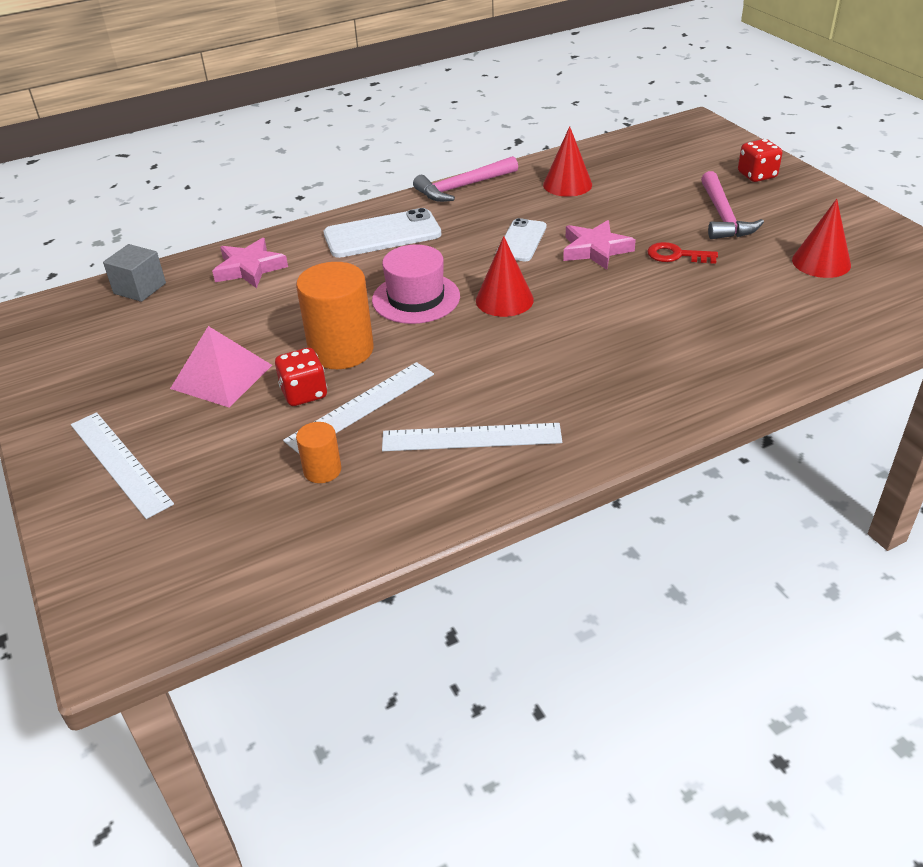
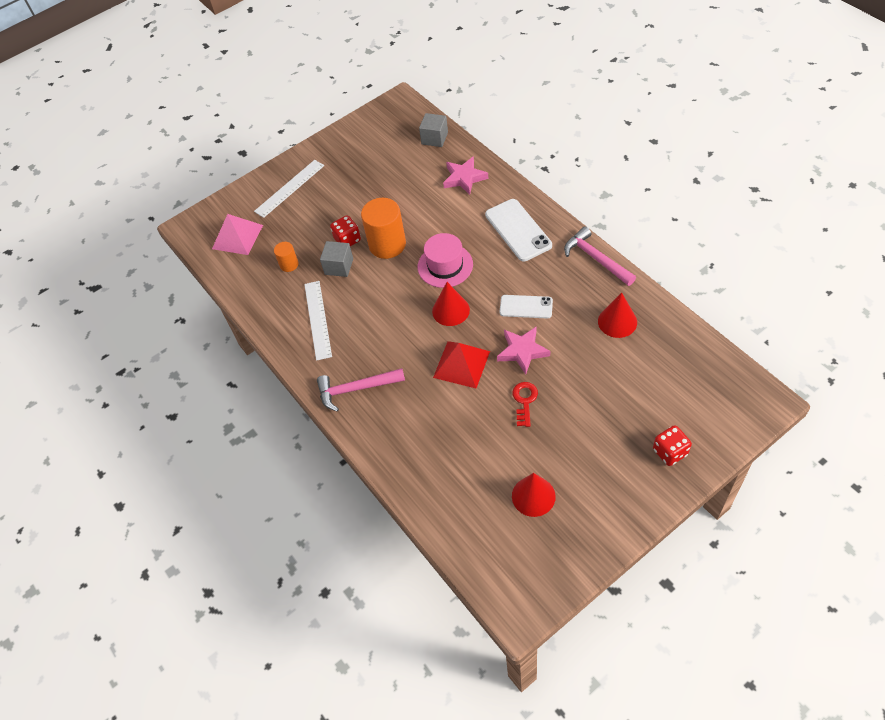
camera: 85 degrees right, 15 degrees up
pink pyramid [170,326,272,408] -> pink pyramid moved to [212,214,263,255]
white ruler [283,362,434,454] -> grey cube [320,241,353,277]
pink hammer [701,171,764,239] -> pink hammer moved to [317,368,405,412]
none -> red pyramid [433,341,490,388]

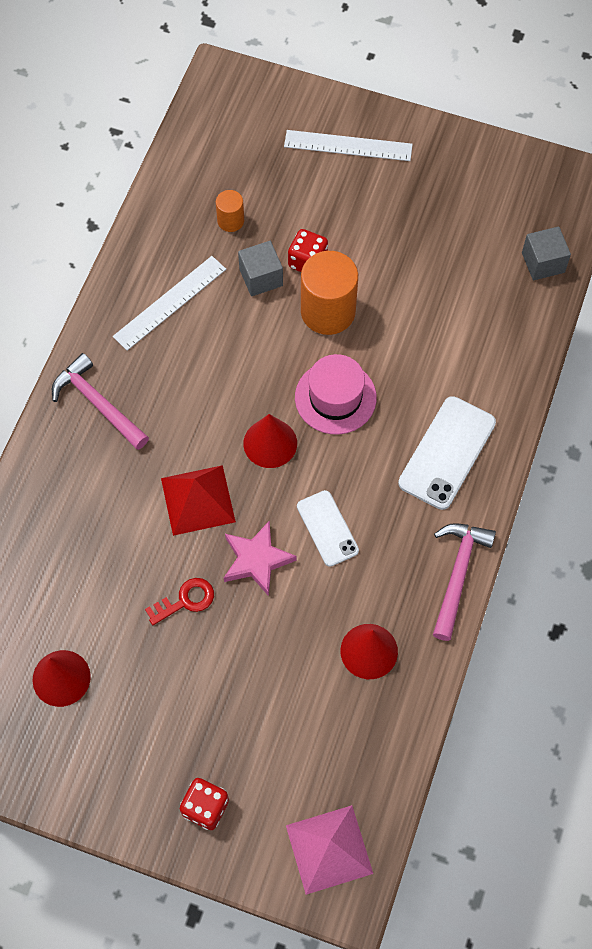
camera: 50 degrees right, 10 degrees up
pink pyramid [212,214,263,255] -> pink pyramid moved to [286,805,373,895]
pink star [443,156,489,195] -> none

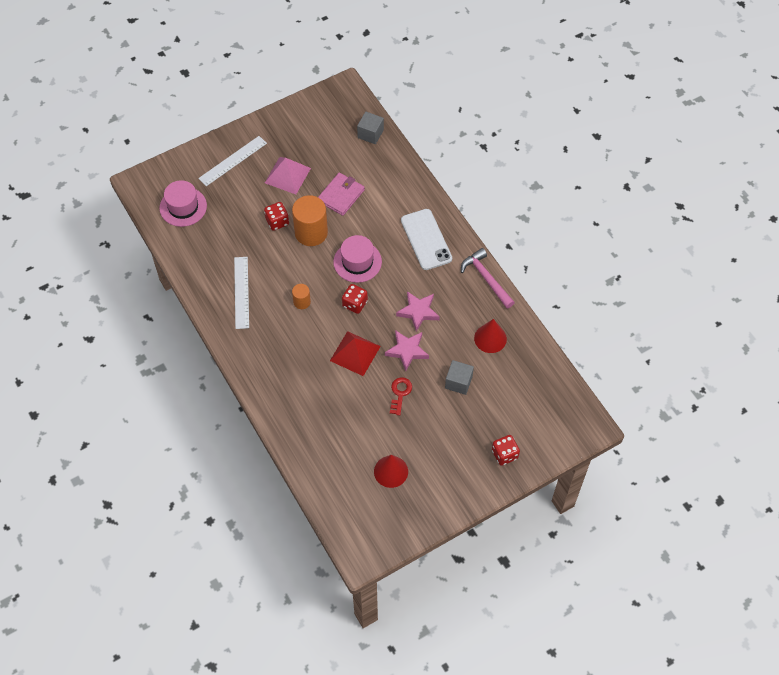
camera: 50 degrees left, 5 degrees down
pink hammer [52,353,149,450] -> none
orange cylinder [216,190,244,232] -> orange cylinder moved to [292,284,311,309]
grey cube [238,241,283,296] -> grey cube moved to [445,360,474,395]
red cone [243,414,297,468] -> red dice [342,284,368,314]
pink pyramid [286,805,373,895] -> pink pyramid moved to [265,157,311,194]
white phone [297,490,359,567] -> pink star [396,291,440,332]
none -> pink hat [159,180,207,227]
none -> pink wallet [318,173,365,216]

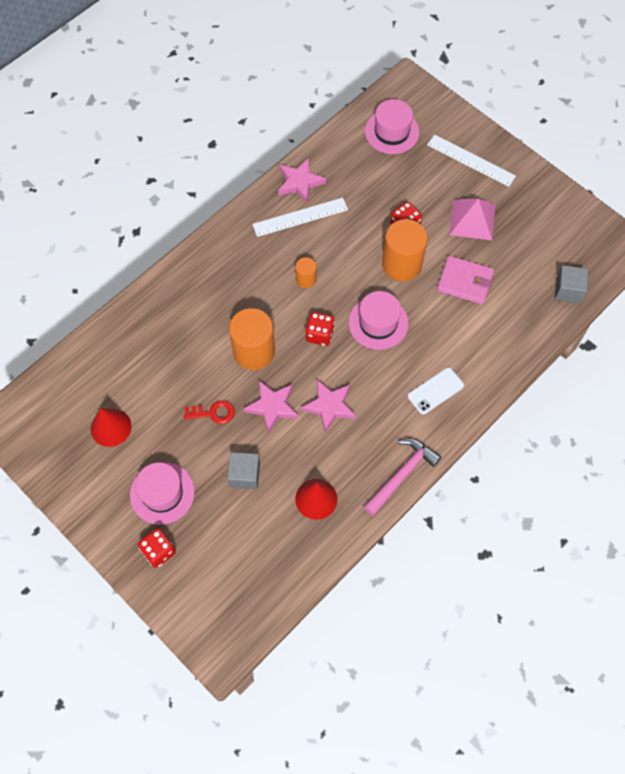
camera: 75 degrees right, 5 degrees up
red pyramid [330,331,381,376] -> orange cylinder [229,308,275,370]
white phone [401,209,452,270] -> white phone [408,367,464,415], size x0.64
none -> pink hat [130,462,195,525]
none -> pink star [278,158,326,203]

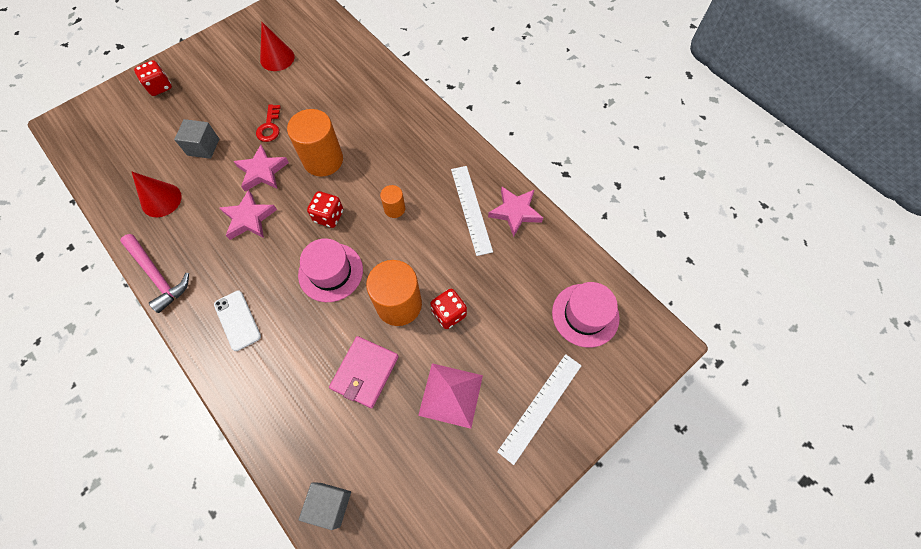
camera: 95 degrees right, 0 degrees up
pink hat [130,462,195,525] -> none

